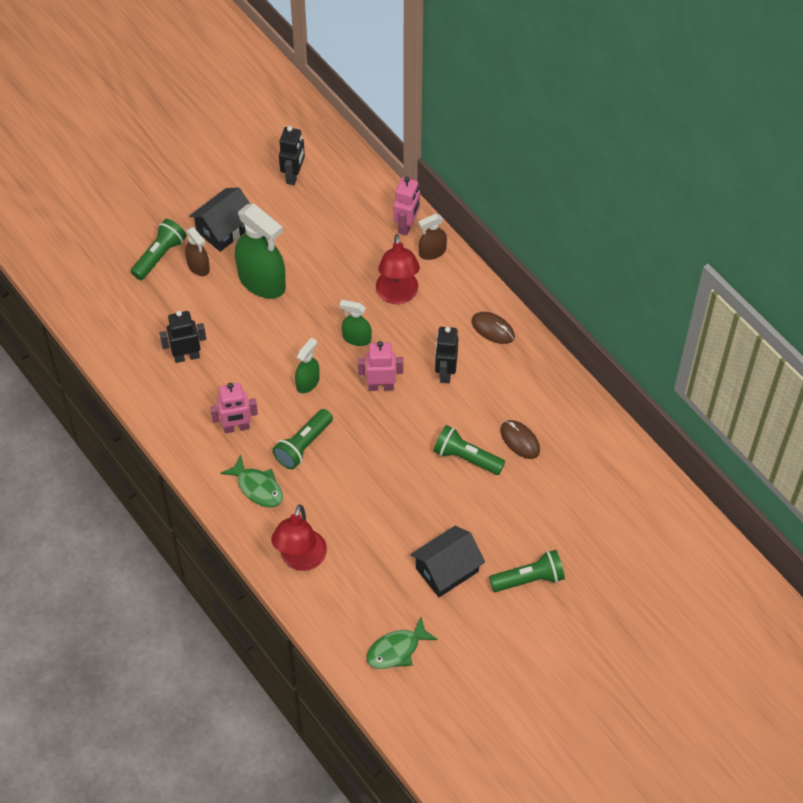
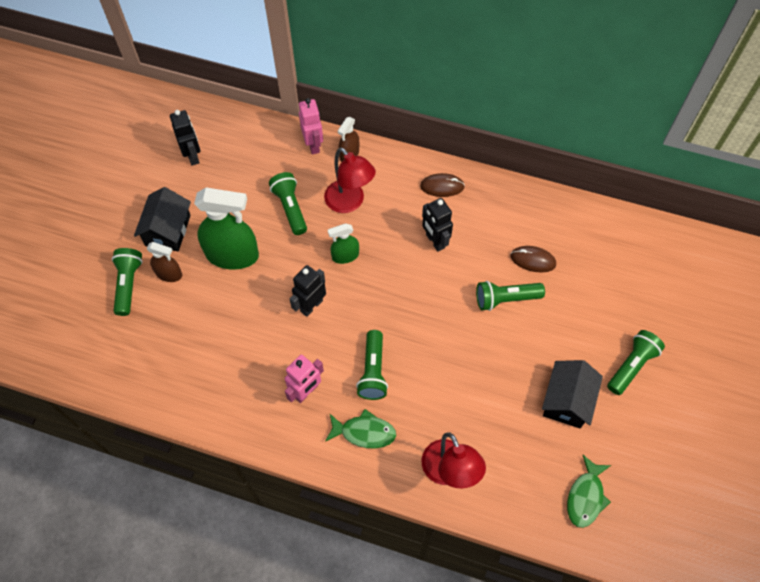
camera: 35 degrees left, 5 degrees up
black robot [159,311,206,363] -> black robot moved to [290,265,326,317]
green spray bottle [295,338,320,393] -> none
pink robot [358,341,403,391] -> none
none -> green flashlight [269,172,307,235]

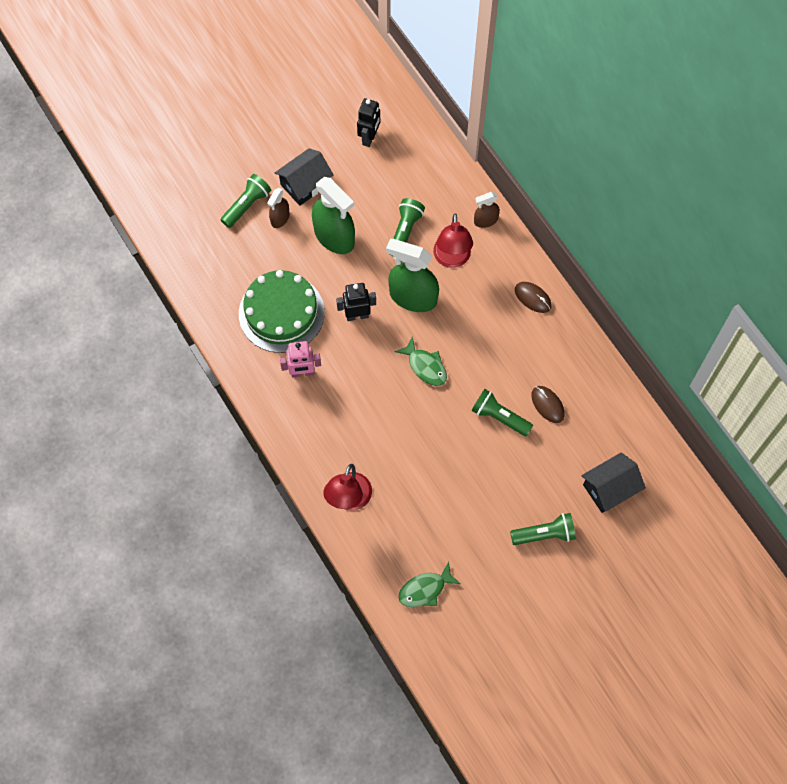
camera: 40 degrees right, 5 degrees up
brown spray bottle [146,242,182,282] -> brown spray bottle turned 60 degrees clockwise [267,188,290,228]
pink robot [299,98,323,155] -> none
green fish [325,409,396,448] -> green fish moved to [395,336,447,386]
green spray bottle [328,223,359,264] -> green spray bottle [386,239,439,312], size x1.93
green flashlight [356,330,388,400] -> none
black robot [422,198,453,252] -> none
black house [542,360,603,428] -> black house moved to [581,452,646,513]
none -> green cake [239,270,325,353]

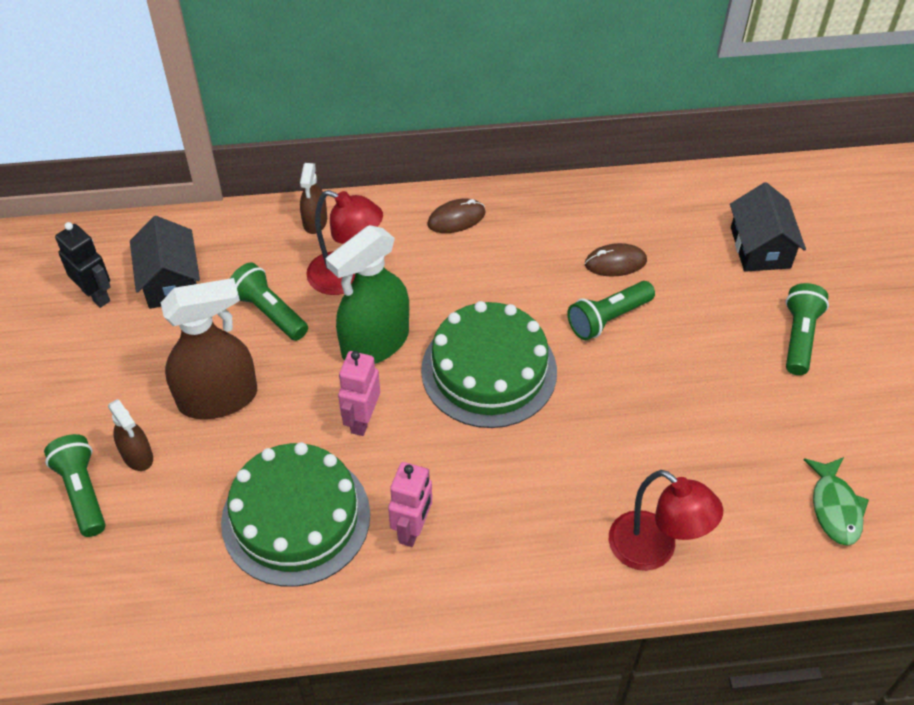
camera: 65 degrees left, 15 degrees down
black house [275,148,334,206] -> black house moved to [130,216,200,309]
green spray bottle [312,177,355,254] -> brown spray bottle [161,278,257,419]
black robot [336,283,376,321] -> pink robot [338,351,380,436]
green fish [395,336,447,386] -> green cake [421,301,557,428]

